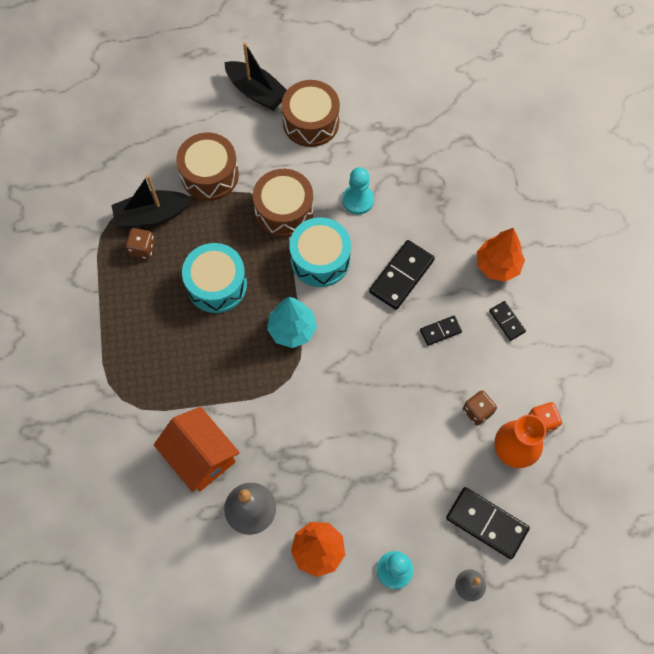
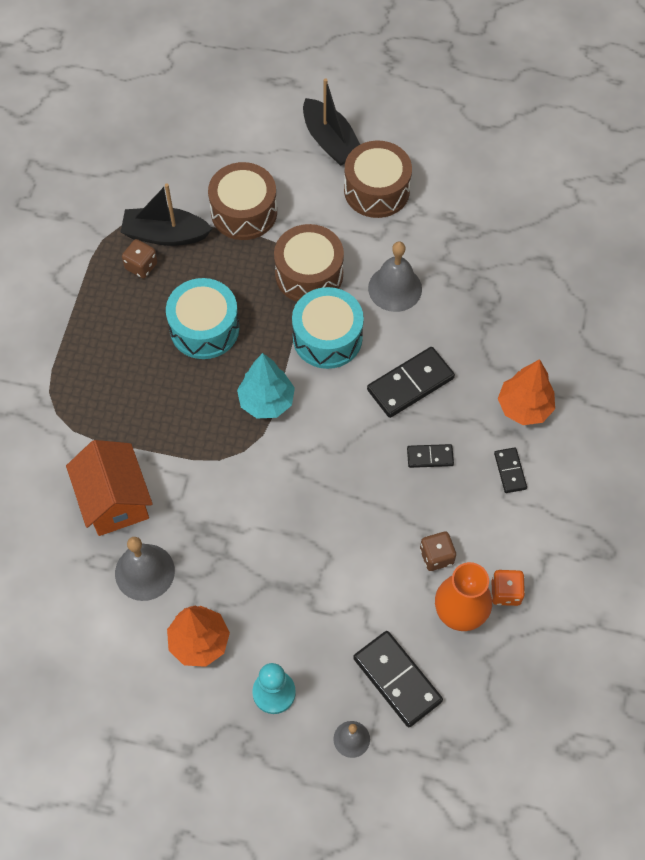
camera: 20 degrees right, 5 degrees down
turquoise pawn [342,167,374,215] -> grey bell [368,241,422,312]

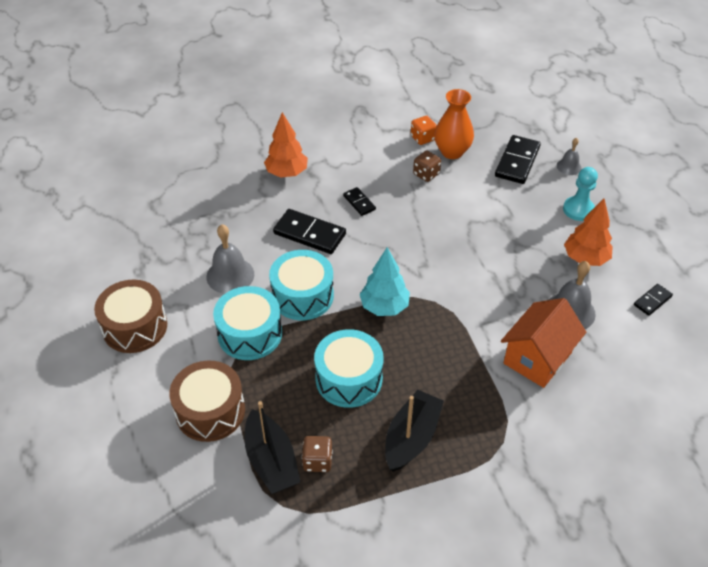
camera: 120 degrees left, 15 degrees down
brown drum [274,224,344,302] -> turquoise drum [213,286,282,360]
black boat [303,78,360,166] -> black boat moved to [385,390,444,472]
black domino [494,447,527,493] -> black domino moved to [634,284,673,316]

